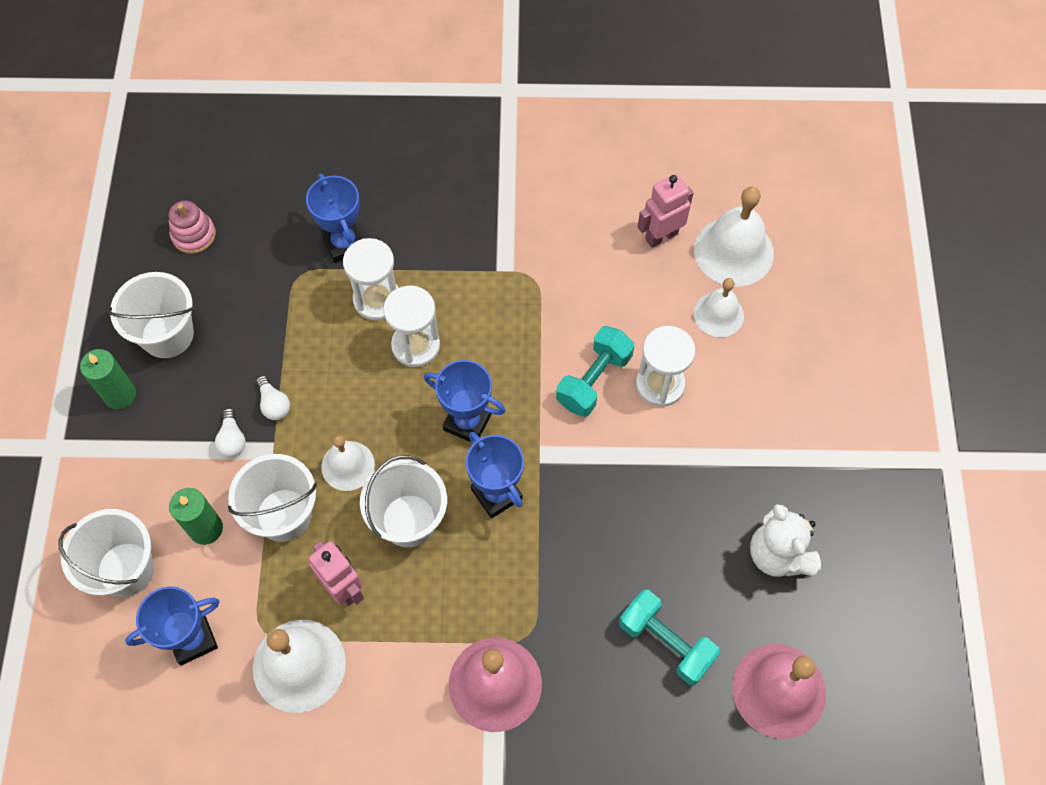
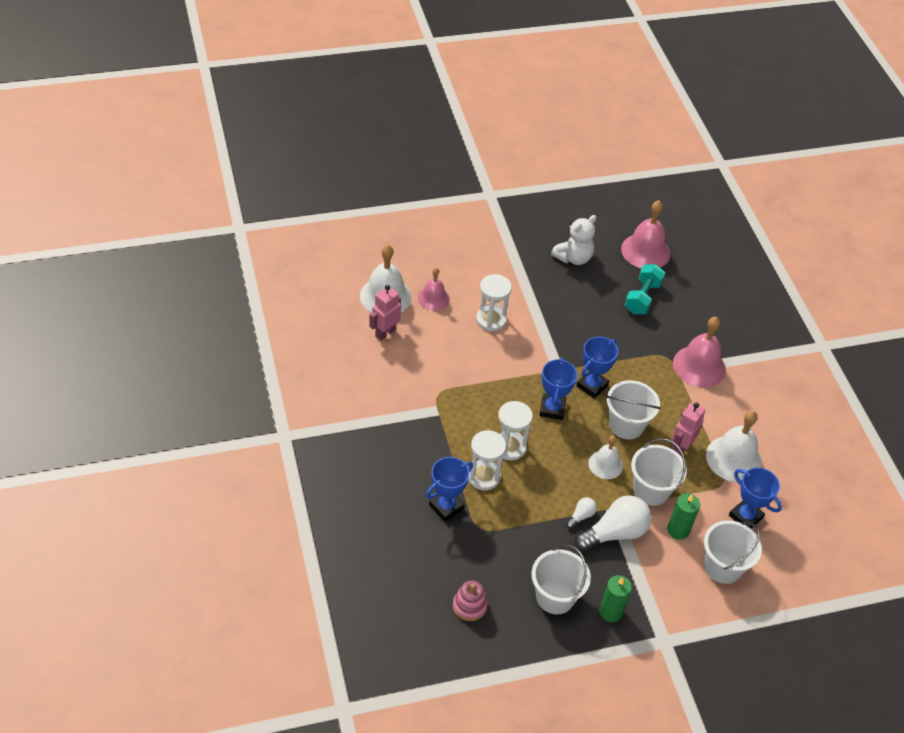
camera: 110 degrees left, 15 degrees down
white light bulb [215,408,246,457] -> white light bulb [575,495,651,551], size x2.12
turquoise dumbbell [556,326,634,417] -> none
pink robot [637,174,693,248] -> pink robot turned 90 degrees clockwise [369,285,401,341]
white bell [694,278,744,337] -> pink bell [418,268,450,311]

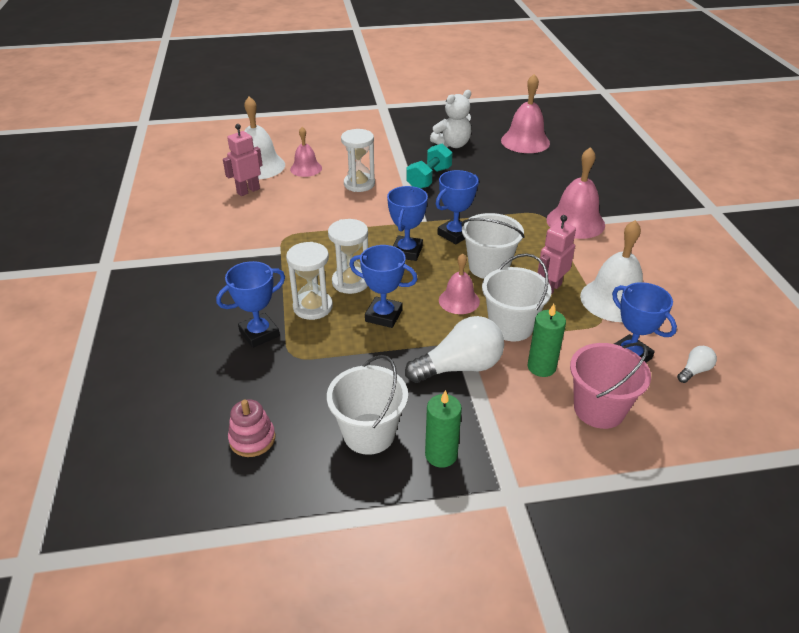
camera: 10 degrees right, 10 degrees down
white light bulb [566,497,597,529] -> white light bulb moved to [677,346,717,383]
white bell [588,435,623,479] -> pink bell [439,253,480,314]
turquoise dumbbell [625,264,665,314] -> turquoise dumbbell moved to [406,144,452,189]
white bucket [704,520,762,584] -> pink bucket [570,342,651,429]
none -> blue trophy [349,245,417,328]

